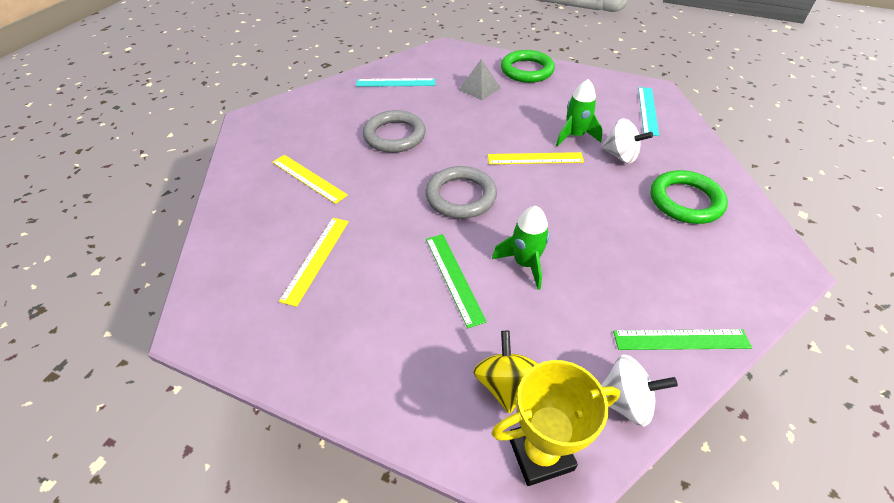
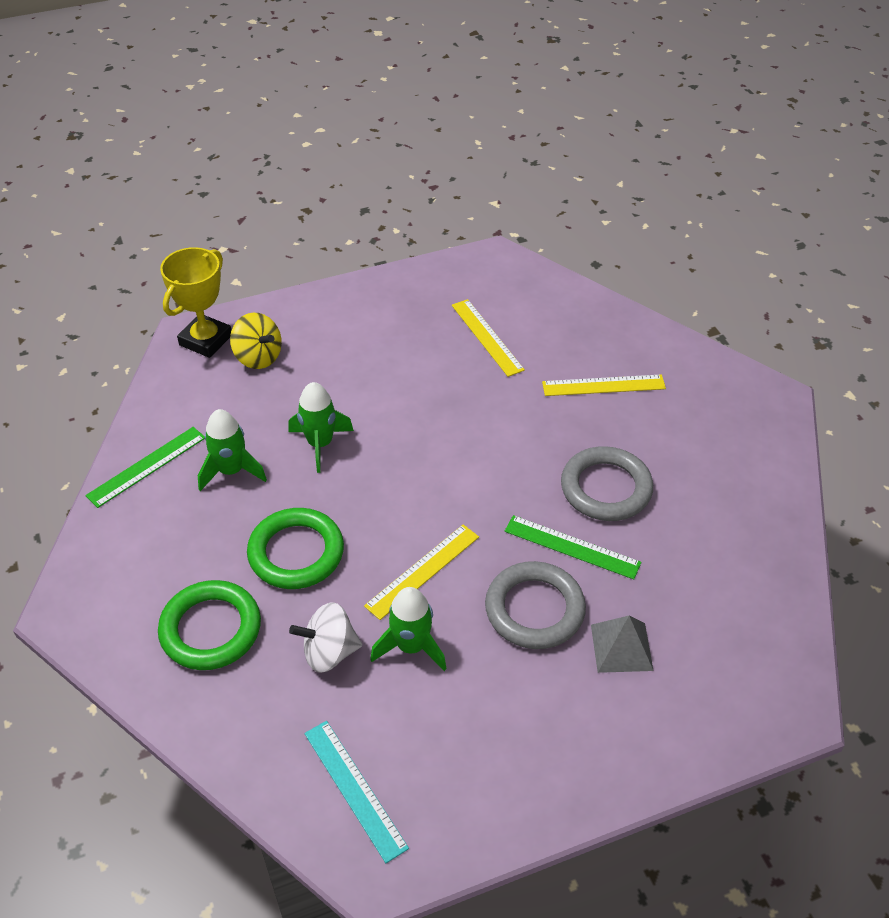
camera: 135 degrees right, 0 degrees up
turquoise ruler [356,78,435,87] -> none
grey ring [425,166,497,219] -> grey ring moved to [485,561,586,649]
green ruler [426,234,487,328] -> green ruler moved to [505,515,642,579]
green ring [501,50,555,83] -> green ring moved to [247,508,344,589]
white spinning top [601,354,678,426] -> none
none -> green rocket [198,409,267,491]

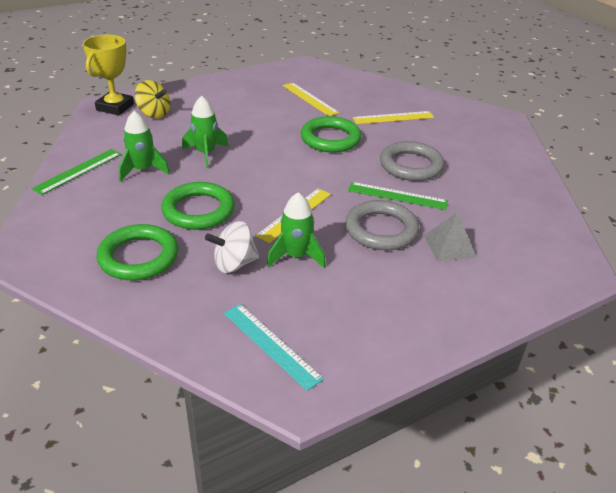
camera: 10 degrees left, 10 degrees down
none -> green ring [301,116,361,153]

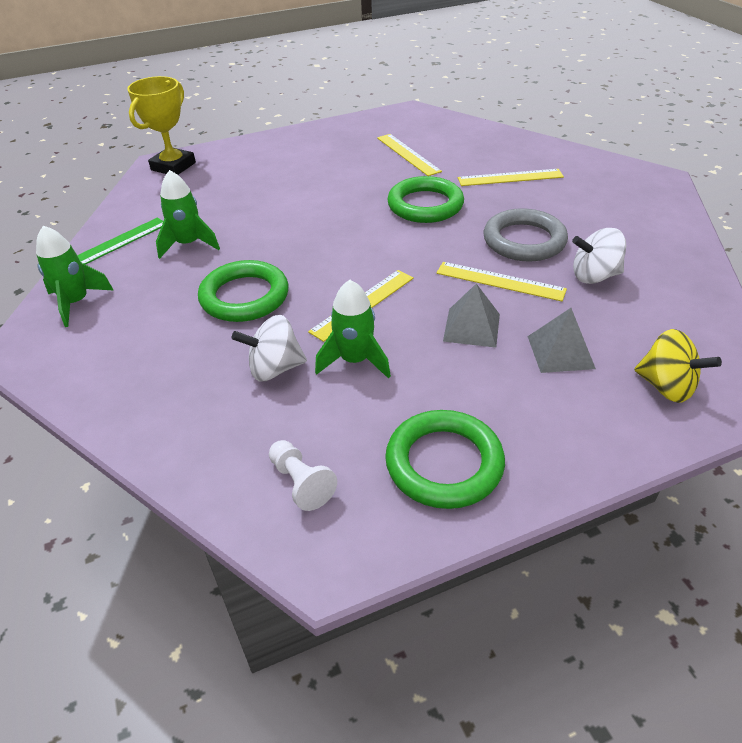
camera: 10 degrees right, 5 degrees up
green ring [96,224,178,280] -> green ring moved to [385,410,505,509]
yellow spinning top [134,80,171,118] -> yellow spinning top moved to [634,329,722,403]
green rocket [182,96,229,168] -> green rocket moved to [36,226,113,327]
turquoise ruler [224,304,324,391] -> white pawn [269,440,337,511]
grey ring [345,200,419,250] -> grey pyramid [443,284,500,348]
green ruler [348,182,448,210] -> yellow ruler [437,262,567,301]
none -> white spinning top [572,228,626,284]

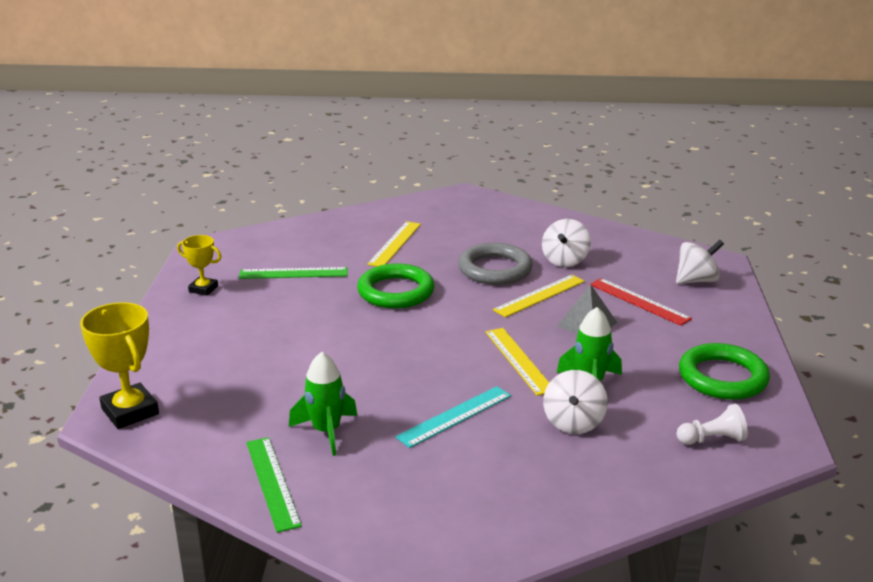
camera: 65 degrees left, 15 degrees down
green rocket [36,226,113,327] -> none
green ring [198,260,289,322] -> turquoise ruler [396,386,511,448]
yellow ruler [377,134,442,176] -> green ruler [239,267,348,279]
grey pyramid [527,308,596,373] -> red ruler [591,278,692,326]
yellow spinning top [634,329,722,403] -> white spinning top [676,240,724,284]
none -> yellow trophy [177,235,222,296]

